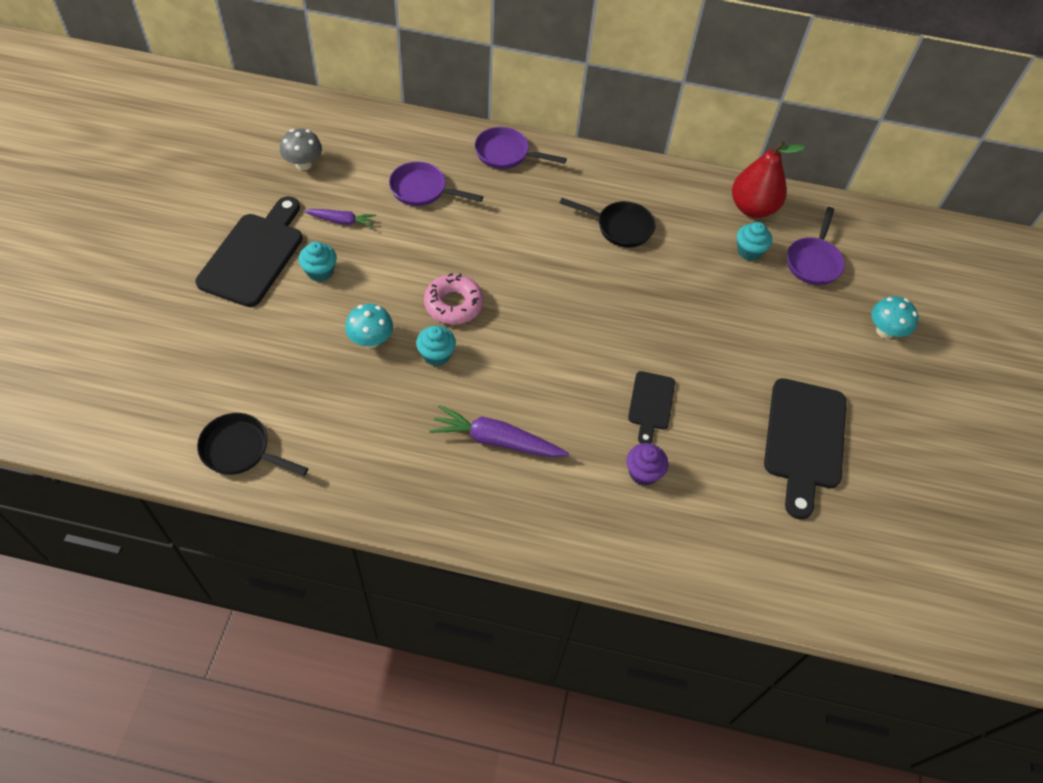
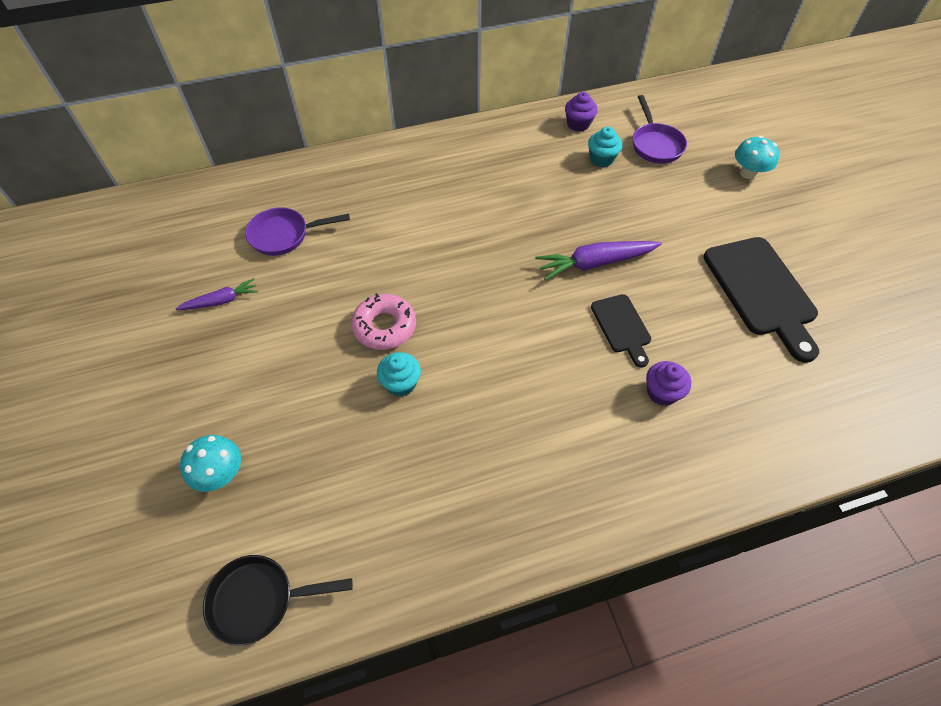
camera: 25 degrees left, 0 degrees up
black cutting board [195,196,302,307] -> none
grey mushroom [280,129,322,170] -> none
turquoise cupcake [299,242,337,282] -> none
turquoise mushroom [345,304,393,348] -> turquoise mushroom moved to [180,435,241,492]
purple carrot [429,405,569,457] -> purple carrot moved to [535,241,662,280]
purple pan [475,127,567,169] -> none
black pan [560,198,655,248] -> none
red pear [732,141,806,218] -> purple cupcake [565,92,598,132]

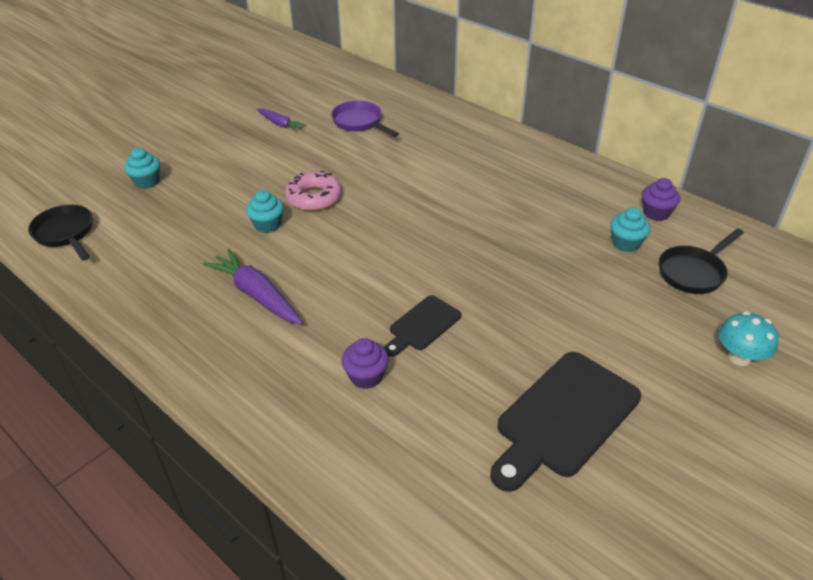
camera: 60 degrees right, 15 degrees down
turquoise mushroom [180,435,241,492] -> turquoise cupcake [124,148,160,189]
purple carrot [535,241,662,280] -> purple carrot moved to [203,249,303,325]
purple pan [633,95,687,164] -> black pan [659,228,744,294]

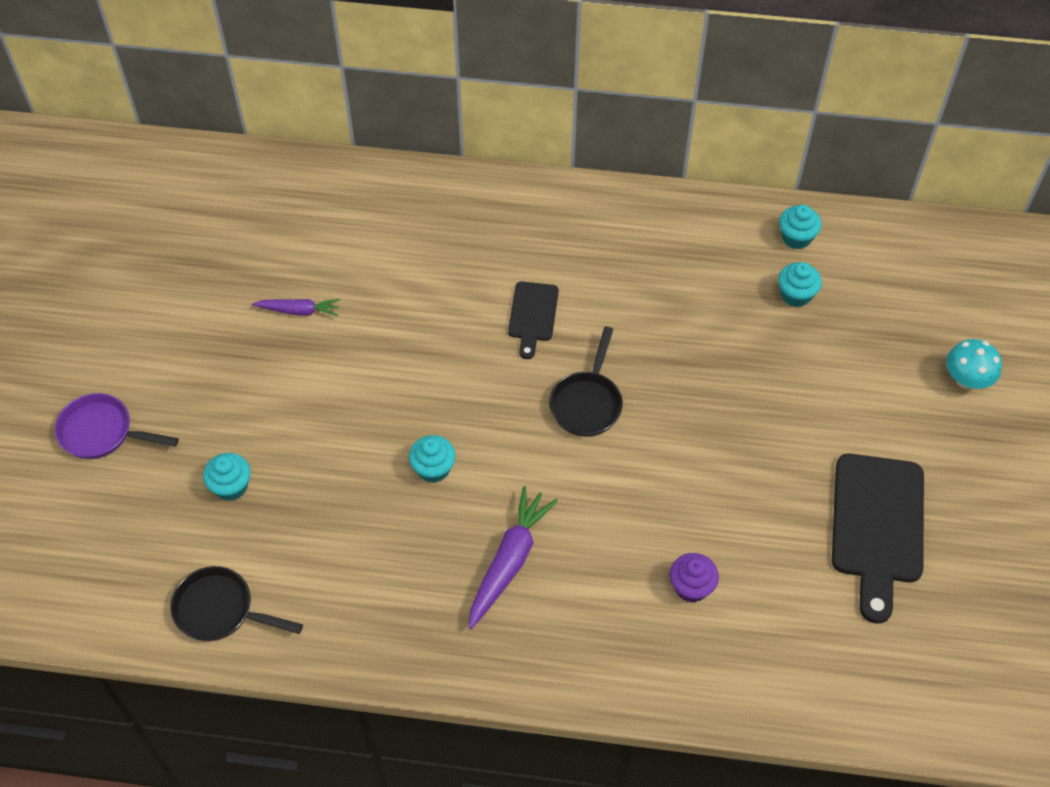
camera: 35 degrees left, 15 degrees up
purple carrot [203,249,303,325] -> purple carrot turned 105 degrees clockwise [469,486,558,629]
pink donut [285,171,342,211] -> none
purple pan [331,101,399,137] -> purple pan moved to [55,393,179,459]
black cutting board [384,295,461,357] -> black cutting board moved to [508,281,559,359]
purple cupcake [642,178,680,221] -> turquoise cupcake [779,205,822,249]
black pan [659,228,744,294] -> black pan moved to [549,326,623,437]

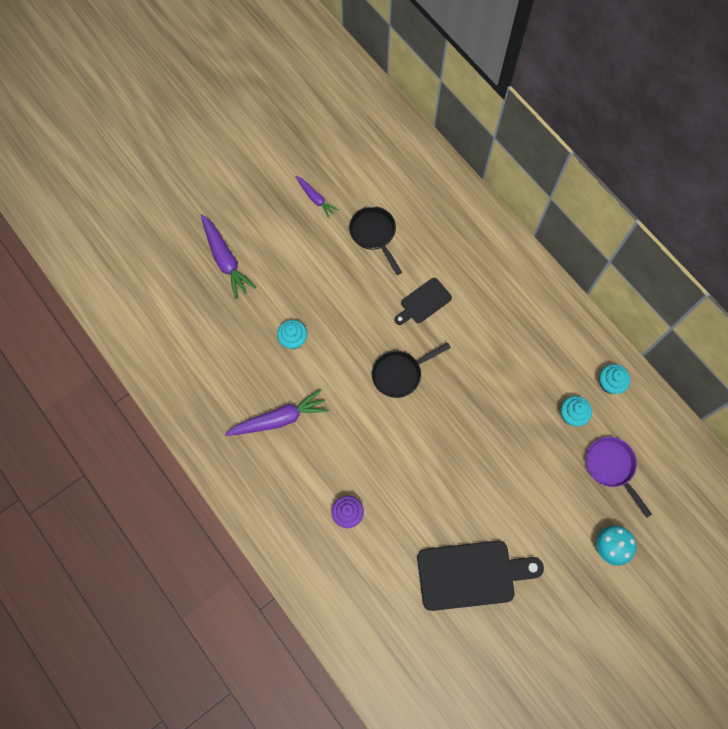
camera: 45 degrees right, 15 degrees up
purple pan [55,393,179,459] -> purple pan moved to [586,437,652,518]
black pan [170,566,303,641] -> black pan moved to [349,206,402,275]
turquoise cupcake [203,453,251,501] -> none
black cutting board [832,454,924,623] -> black cutting board turned 150 degrees counterclockwise [417,541,544,611]
none -> purple carrot [201,214,256,299]

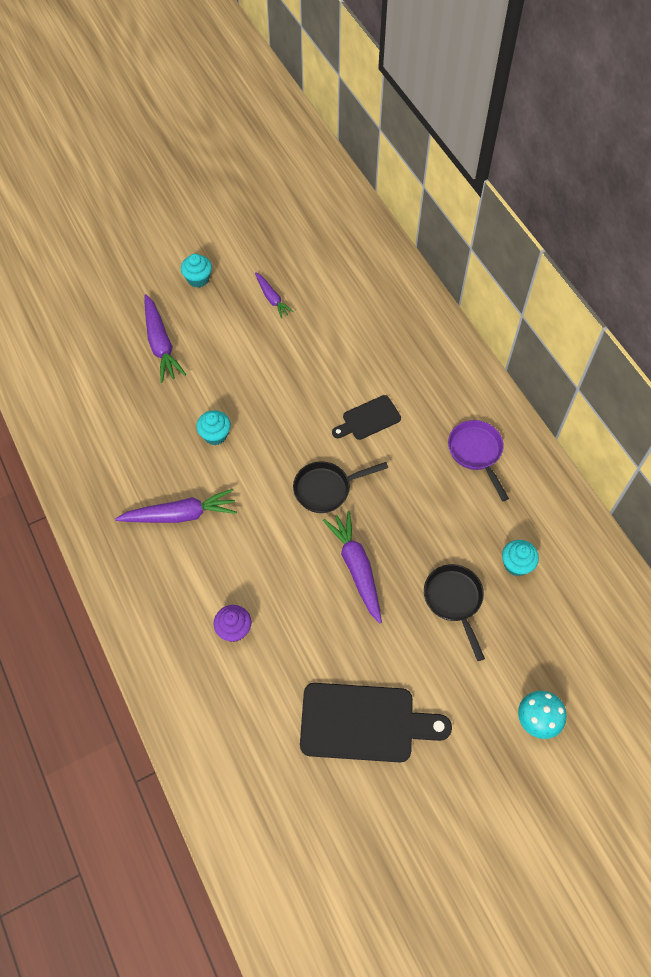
camera: 10 degrees right, 10 degrees down
black pan [349,206,402,275] -> black pan moved to [424,564,485,661]
purple pan [586,437,652,518] -> purple pan moved to [448,420,509,501]
turquoise cupcake [599,364,630,394] -> turquoise cupcake moved to [181,254,212,288]
none -> purple carrot [323,511,382,623]

